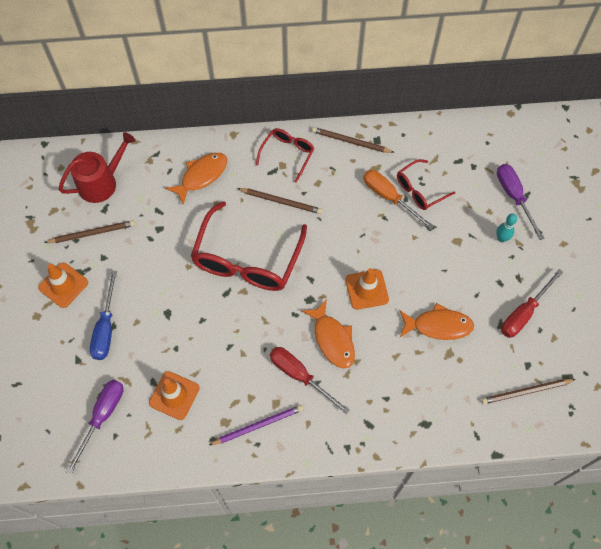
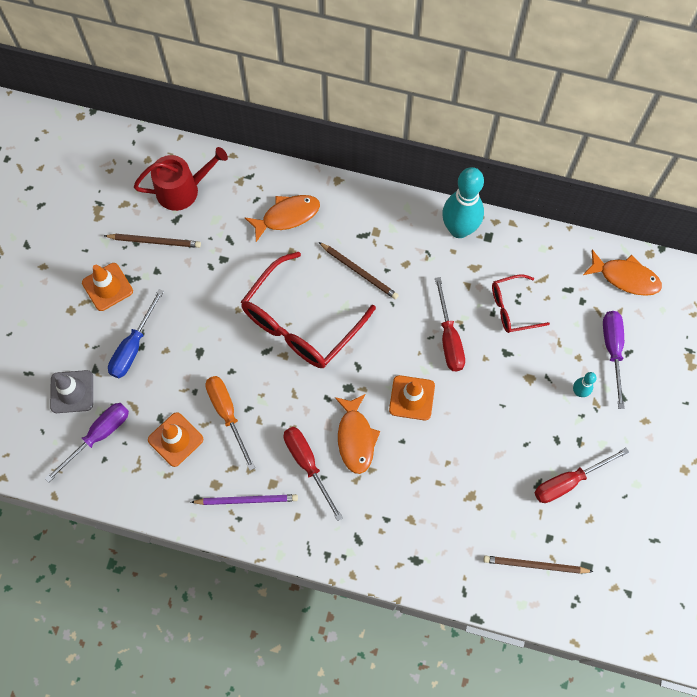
camera: 20 degrees right, 5 degrees up
red glasses [256,128,315,183] -> none
brown pencil [312,127,395,153] -> turquoise bowling pin [442,167,484,238]
orange screwdriver [363,170,434,230] -> orange screwdriver moved to [205,376,255,471]
orange fish [399,303,474,340] -> orange fish moved to [583,250,662,296]
none -> grey traffic cone [50,370,93,413]
none -> red screwdriver [435,277,465,371]

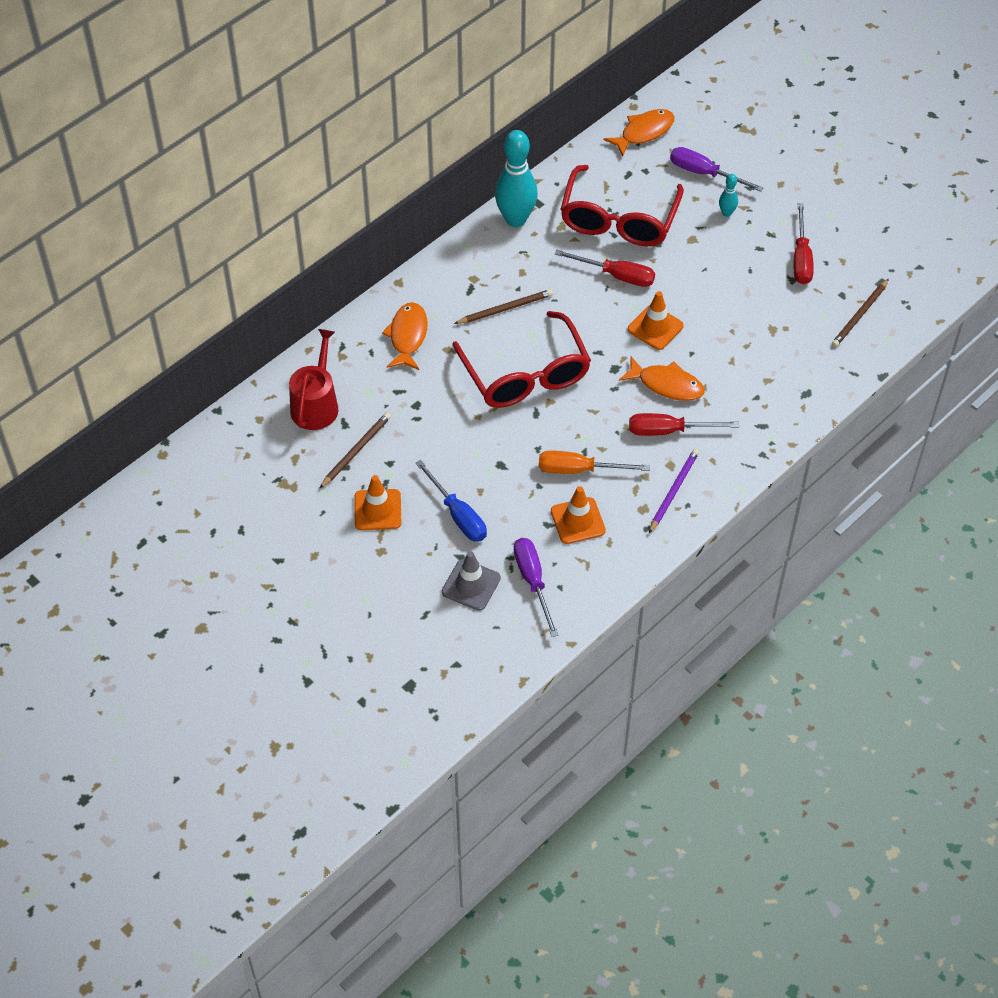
camera: 60 degrees left, 15 degrees down
red glasses [492,275,550,333] -> red glasses [560,165,684,247], size x1.92

